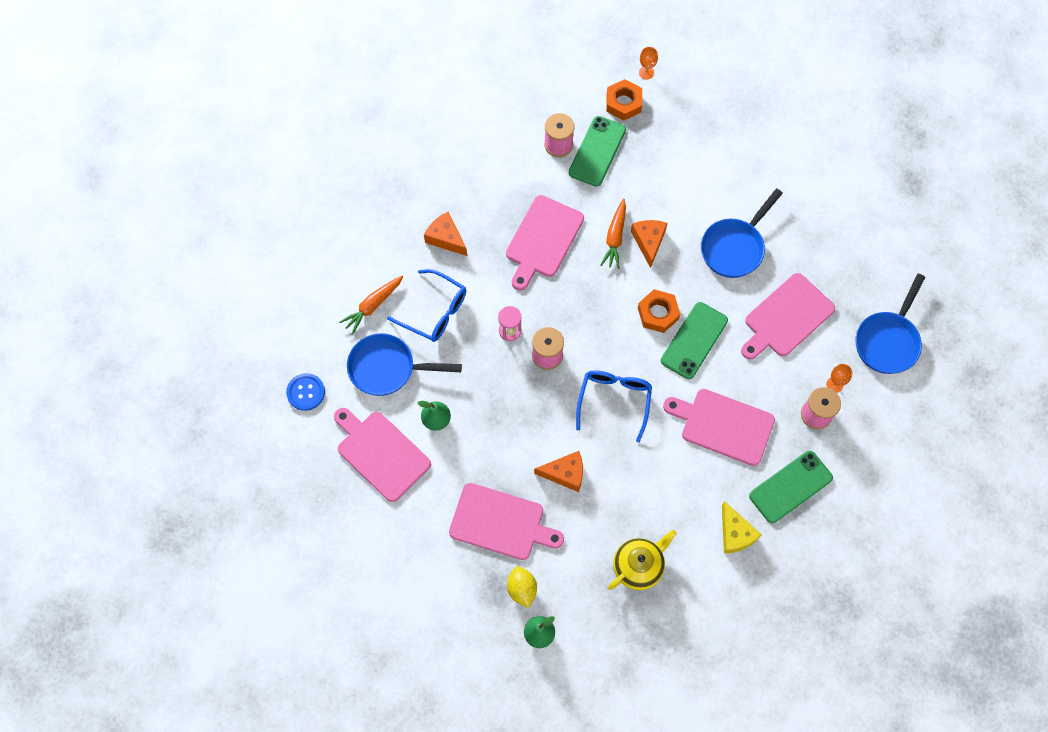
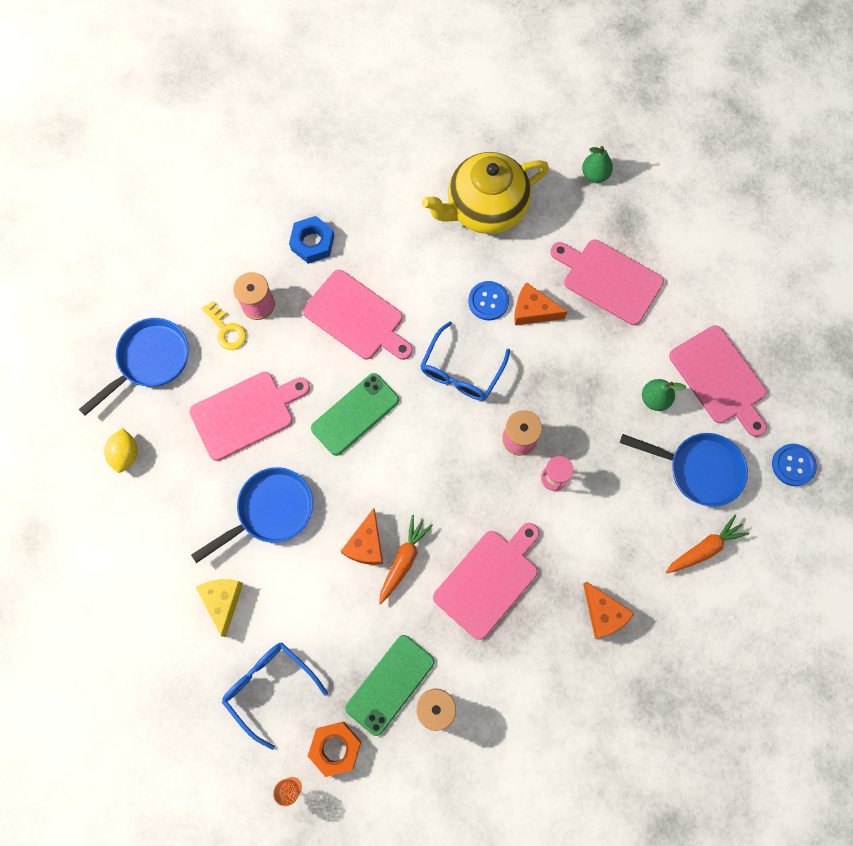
camera: 165 degrees left, 5 degrees up
blue glasses [387,269,466,342] -> blue glasses moved to [222,643,328,750]
yellow lemon [507,566,537,608] -> yellow lemon moved to [104,428,138,473]
yellow teapot [608,530,677,590] -> yellow teapot [422,152,549,234], size x1.60
orange nut [638,289,680,333] -> none
yellow cheese [722,501,762,554] -> yellow cheese moved to [196,579,243,637]
green phone [749,451,833,523] -> blue nut [289,216,334,264]
orange goblet [826,364,852,393] -> yellow key [202,301,246,350]
none -> blue button [468,281,509,321]

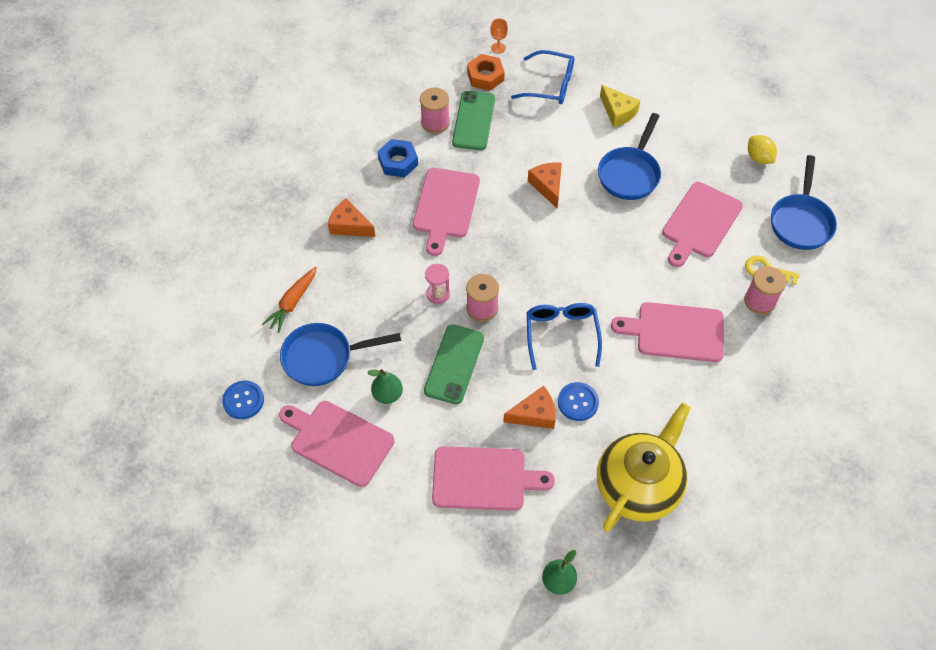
camera: 150 degrees right, 15 degrees down
blue nut [289,216,334,264] -> blue nut moved to [378,139,418,178]
green phone [311,373,399,456] -> green phone moved to [424,324,484,404]
orange carrot [379,515,433,605] -> none

